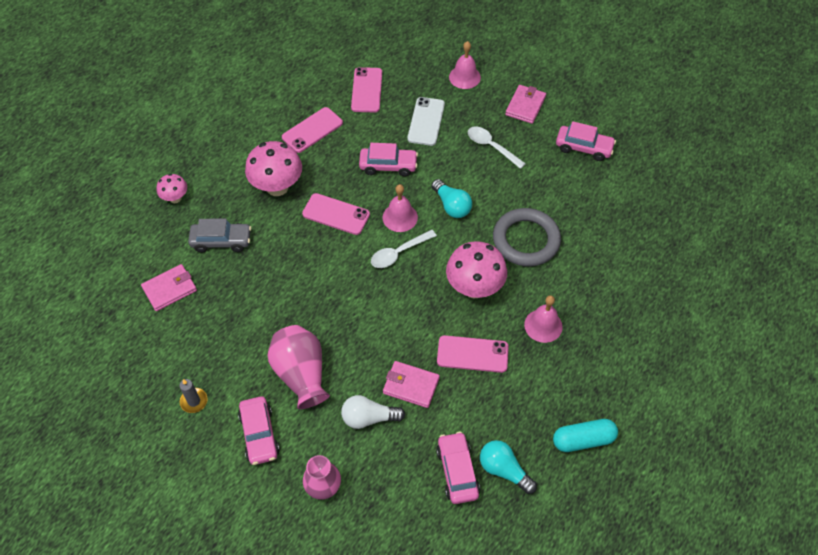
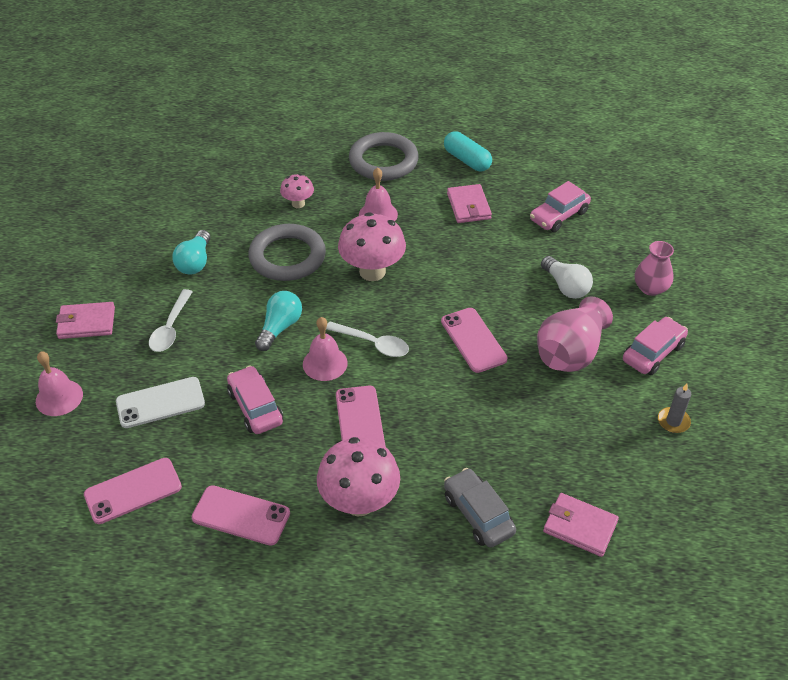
camera: 120 degrees left, 10 degrees down
pink mushroom [157,174,187,203] -> pink mushroom moved to [280,174,314,208]
pink wallet [383,361,440,408] -> pink wallet moved to [447,184,492,223]
pink phone [437,335,509,373] -> pink phone moved to [441,308,508,373]
turquoise light bulb [480,440,537,494] -> turquoise light bulb moved to [172,230,210,275]
pink car [556,121,616,161] -> none
none -> grey ring [349,132,419,181]

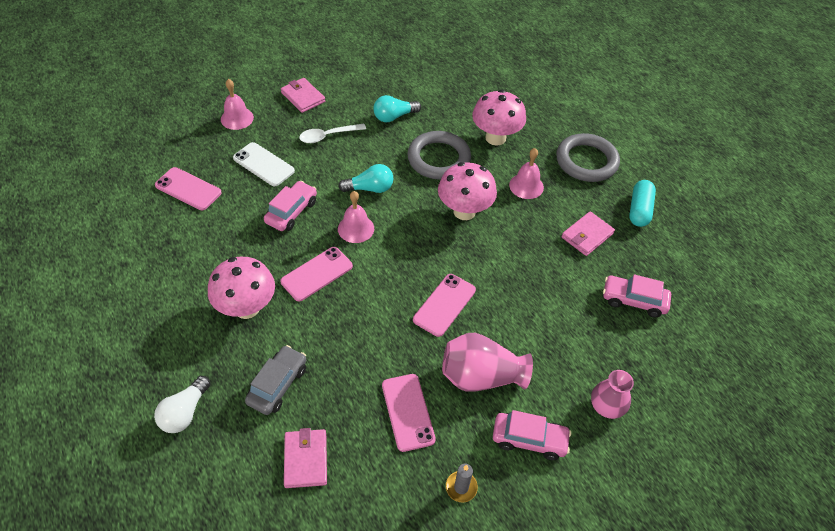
camera: 55 degrees right, 5 degrees up
pink phone [191,485,290,546] -> pink phone moved to [382,374,436,452]
pink mushroom [280,174,314,208] -> pink mushroom [472,90,526,146], size x1.86
white spoon [326,322,409,357] -> none
white light bulb [541,256,593,299] -> white light bulb moved to [154,376,211,433]

